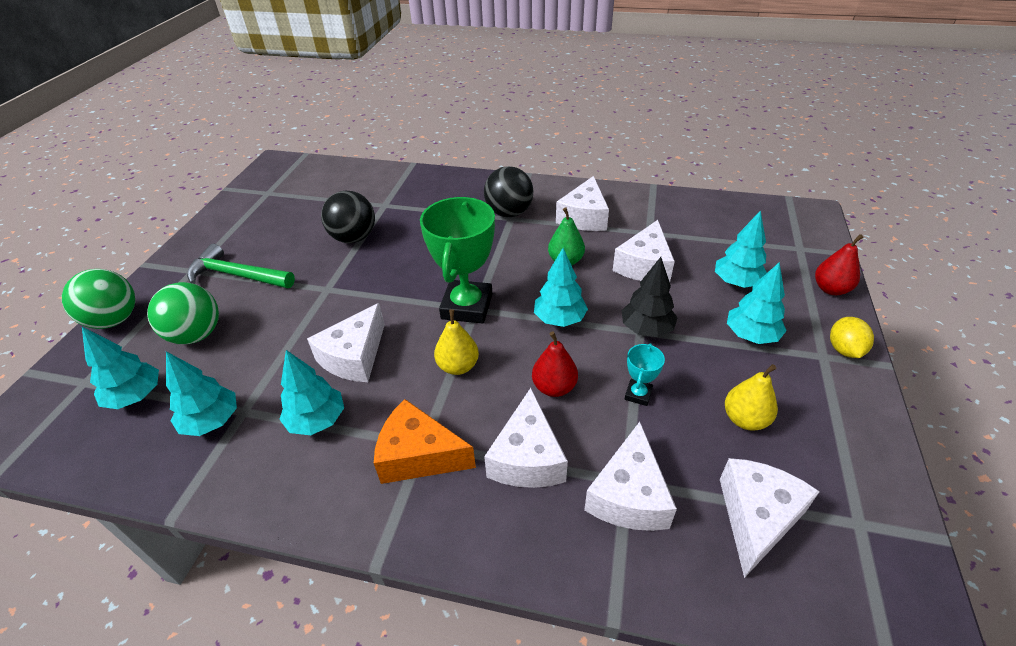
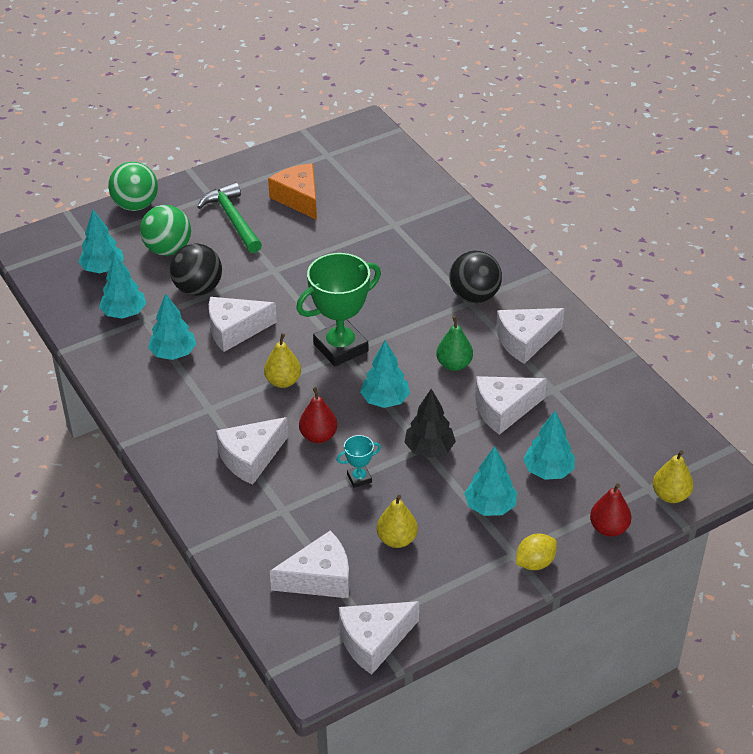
camera: 45 degrees right, 0 degrees up
black ball [321,191,375,243] -> black ball moved to [170,243,222,296]
orange cheese [374,399,476,484] -> orange cheese moved to [268,163,317,220]
white cheese [584,422,677,531] -> white cheese moved to [339,601,419,675]
none -> yellow pear [653,450,694,503]

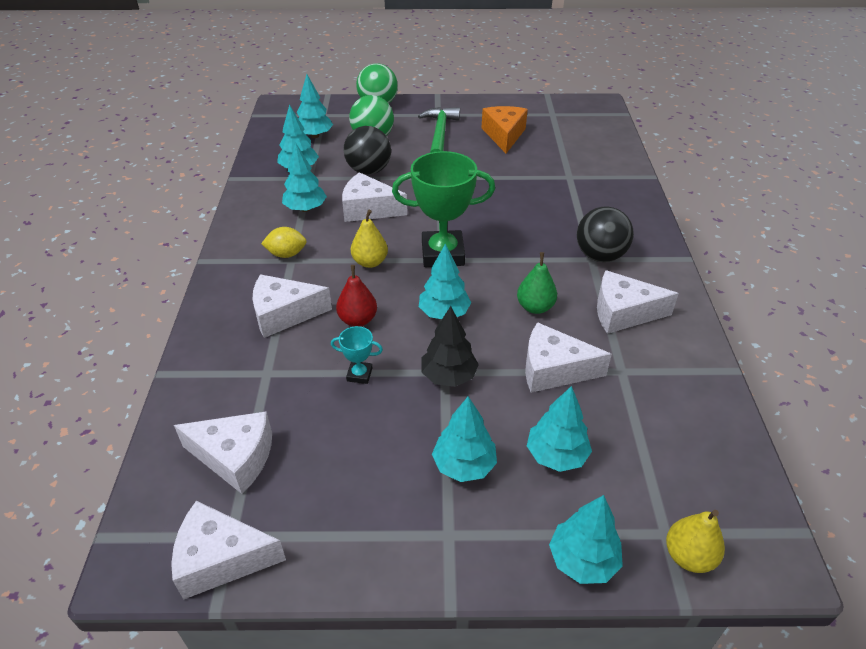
camera: 30 degrees right, 0 degrees up
yellow pear [377,495,418,548] -> none
yellow lemon [516,534,557,570] -> yellow lemon moved to [261,227,307,258]
red pear [590,483,631,537] -> turquoise tree [549,495,623,584]

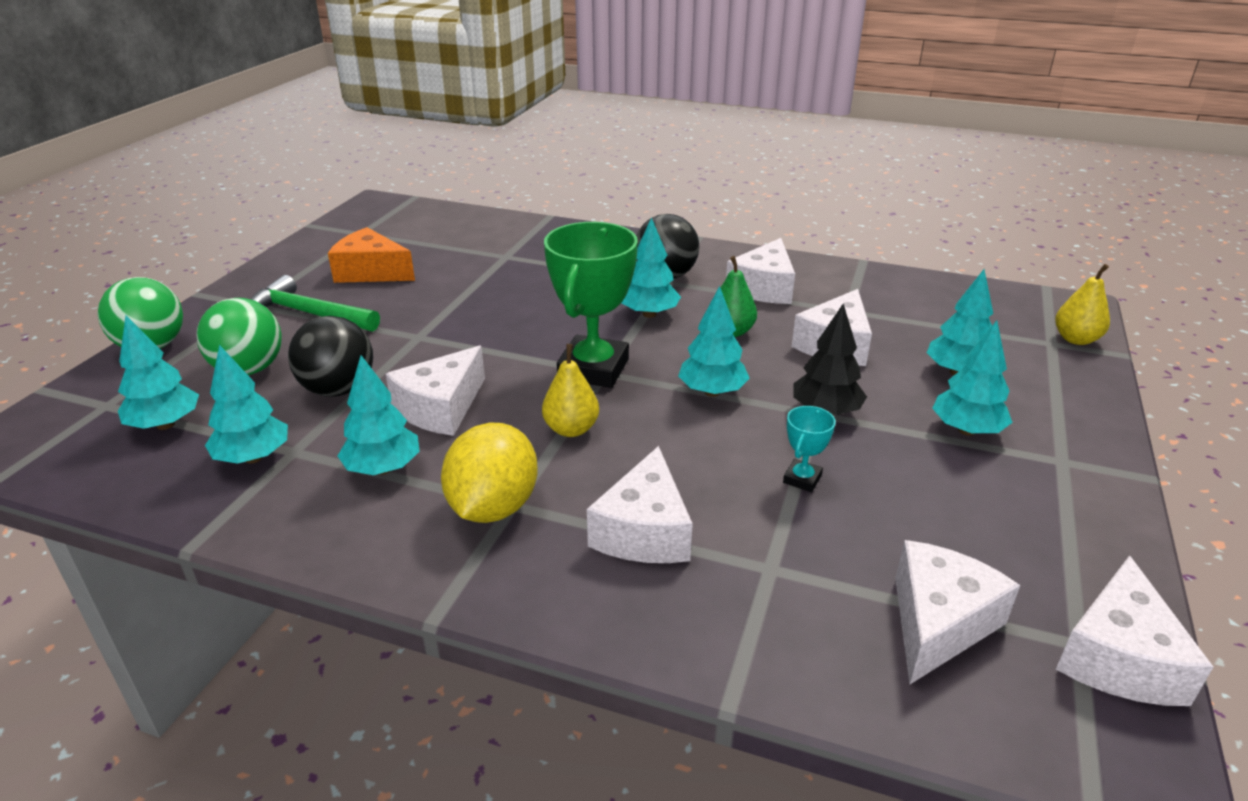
camera: 70 degrees left, 10 degrees down
yellow lemon [261,227,307,258] -> yellow lemon [441,422,538,523], size x1.69
red pear [336,265,377,327] -> none
turquoise tree [549,495,623,584] -> turquoise tree moved to [622,217,681,318]

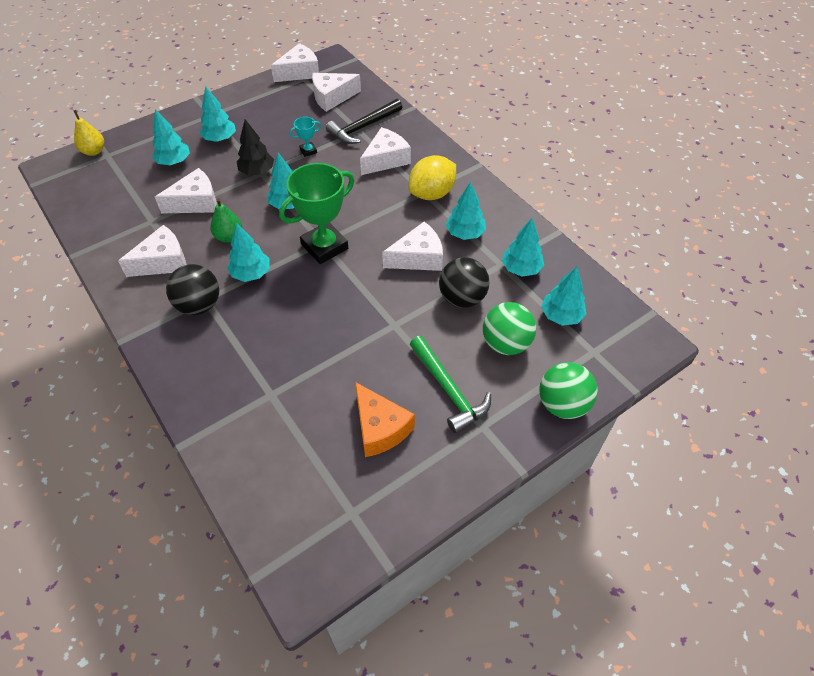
camera: 145 degrees left, 20 degrees up
yellow pear [542,344,599,437] -> none
none -> black hammer [326,99,402,144]

